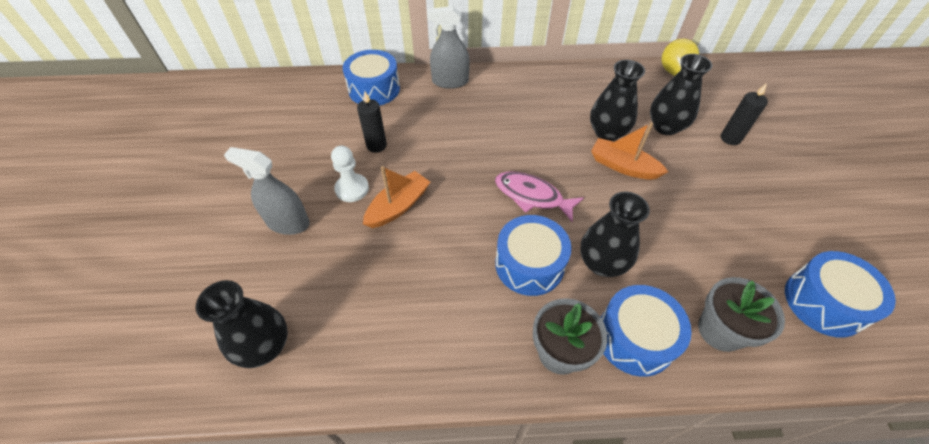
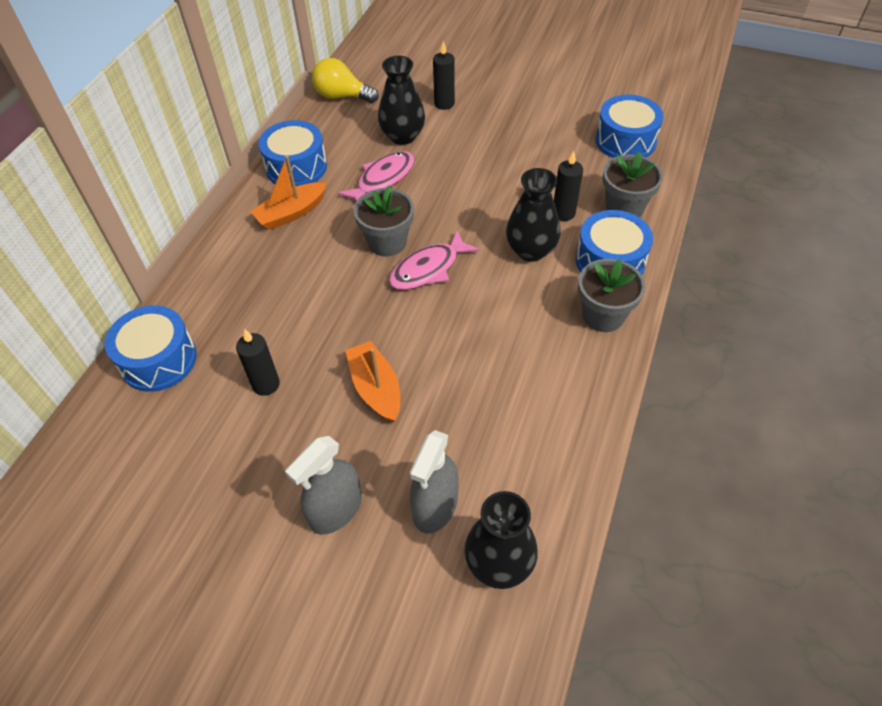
camera: 65 degrees left, 0 degrees up
white pawn [331,146,369,202] -> none
grey spray bottle [427,6,470,89] -> grey spray bottle moved to [410,430,459,534]
blue drum [495,215,572,296] -> blue drum moved to [259,120,327,186]
black vase [590,60,645,141] -> pink fish [338,151,414,201]
orange boat [591,122,668,179] -> orange boat moved to [250,156,327,230]
none -> grey flower pot [354,186,414,257]
none -> black candle [554,151,583,221]

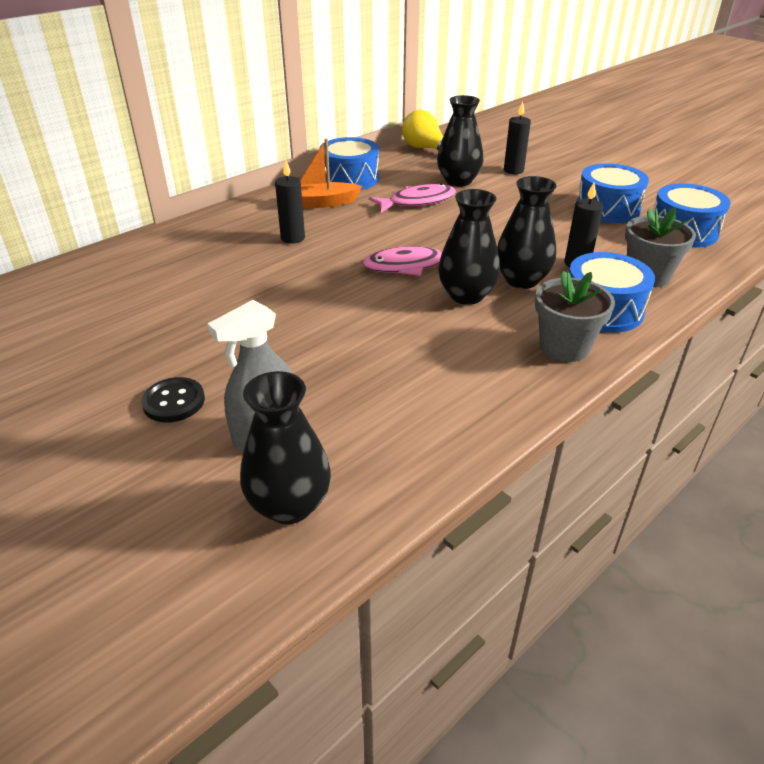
camera: 25 degrees right, 15 degrees down
blue drum [105,305,197,392] -> blue drum moved to [576,163,649,223]
black candle [236,329,280,396] -> black candle moved to [275,160,305,244]
grey spray bottle [285,436,362,535] -> black button [141,377,205,422]
orange boat [345,341,400,423] -> none
grey flower pot [354,186,414,257] -> none
none -> black vase [438,189,500,305]

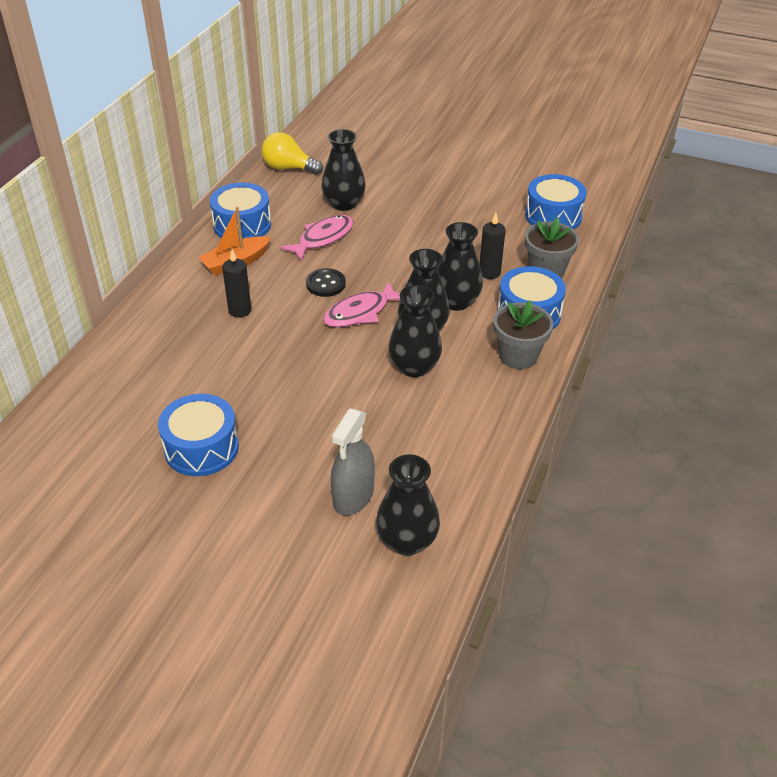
camera: 25 degrees left, 5 degrees up
black button [141,377,205,422] -> black button moved to [306,268,346,297]
black candle [504,101,531,174] -> none
blue drum [576,163,649,223] -> blue drum moved to [158,394,239,476]
none -> black vase [388,285,442,377]

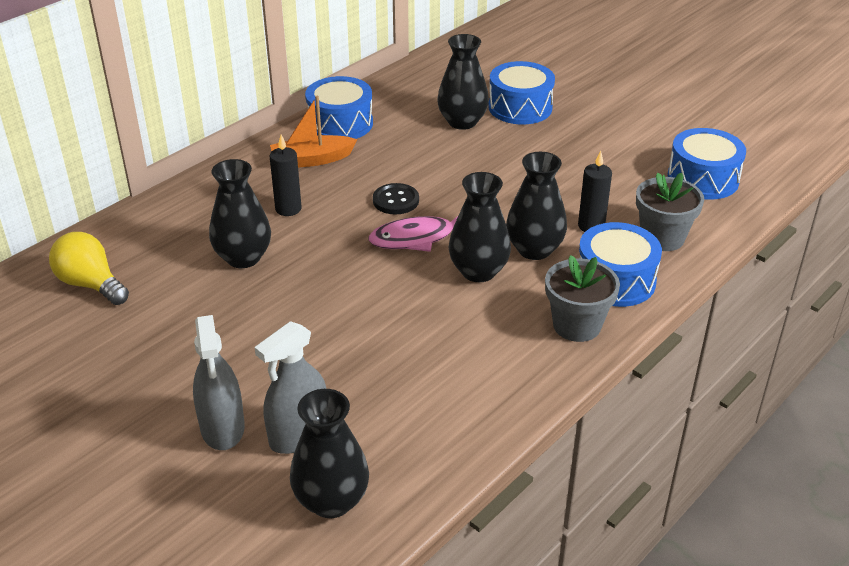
camera: 20 degrees right, 5 degrees down
blue drum [158,394,239,476] -> blue drum moved to [488,61,555,124]
yellow light bulb [262,132,323,175] -> yellow light bulb moved to [49,232,129,305]
pink fish [280,215,353,261] -> none
black vase [388,285,442,377] -> black vase moved to [209,159,271,268]
none -> grey spray bottle [193,315,245,450]

